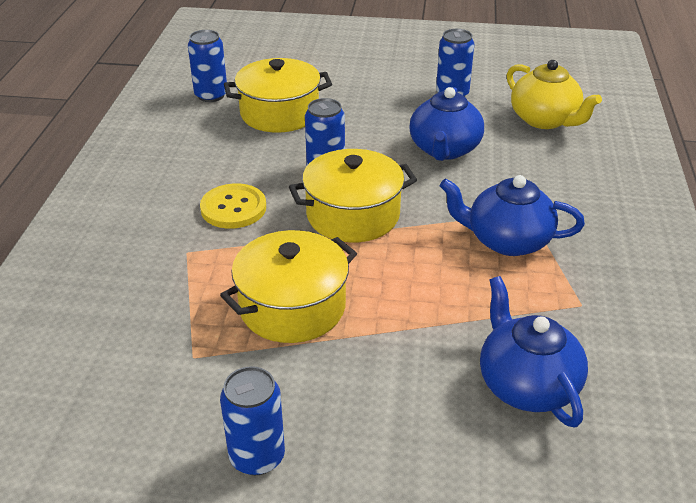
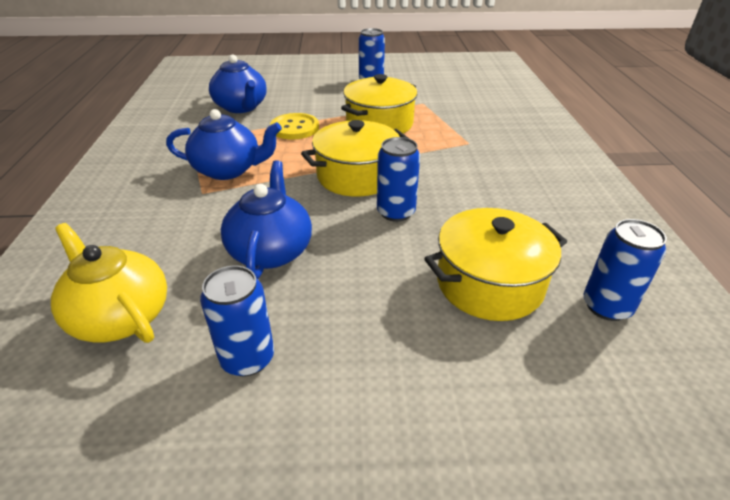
camera: 170 degrees right, 0 degrees up
yellow button [200,183,266,229] -> yellow button moved to [270,113,319,139]

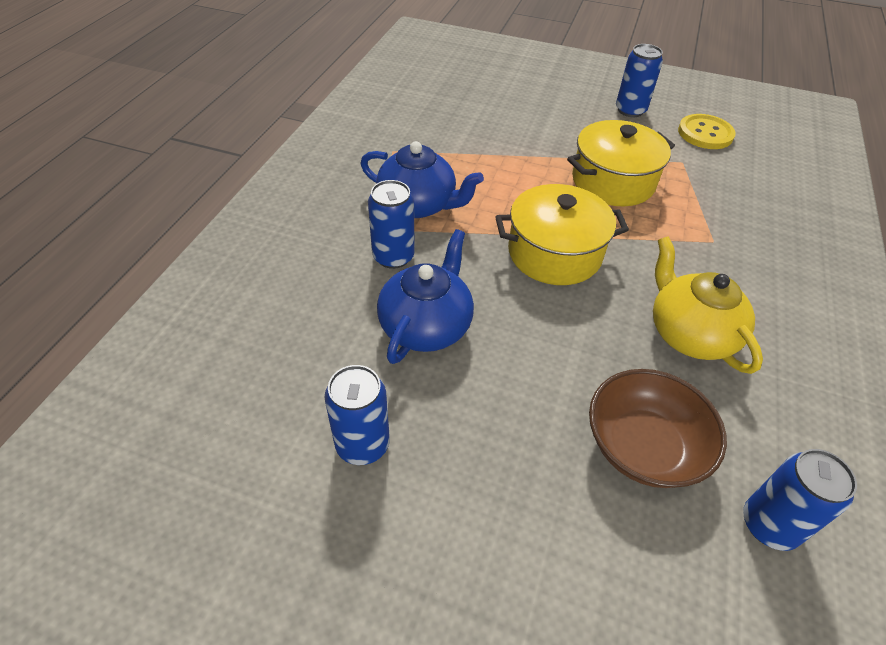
camera: 20 degrees right, 10 degrees up
yellow teapot [51,223,167,343] -> yellow teapot moved to [653,236,763,374]
blue teapot [209,54,267,113] -> none
yellow button [270,113,319,139] -> yellow button moved to [678,114,736,149]
blue can [377,137,420,222] -> blue can moved to [368,180,415,269]
yellow pot [424,208,567,321] -> brown bowl [589,369,727,488]

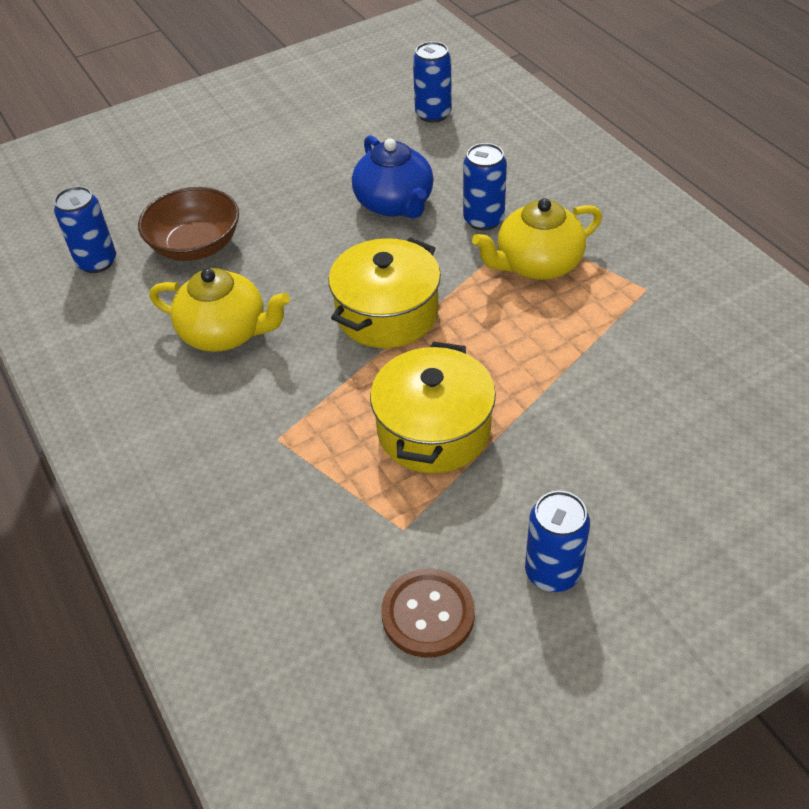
camera: 135 degrees right, 0 degrees up
blue can [325,365,390,465] -> blue can moved to [413,41,452,123]
blue teapot [360,141,484,218] -> yellow teapot [472,198,602,280]
yellow button [678,114,736,149] -> brown button [381,569,475,658]

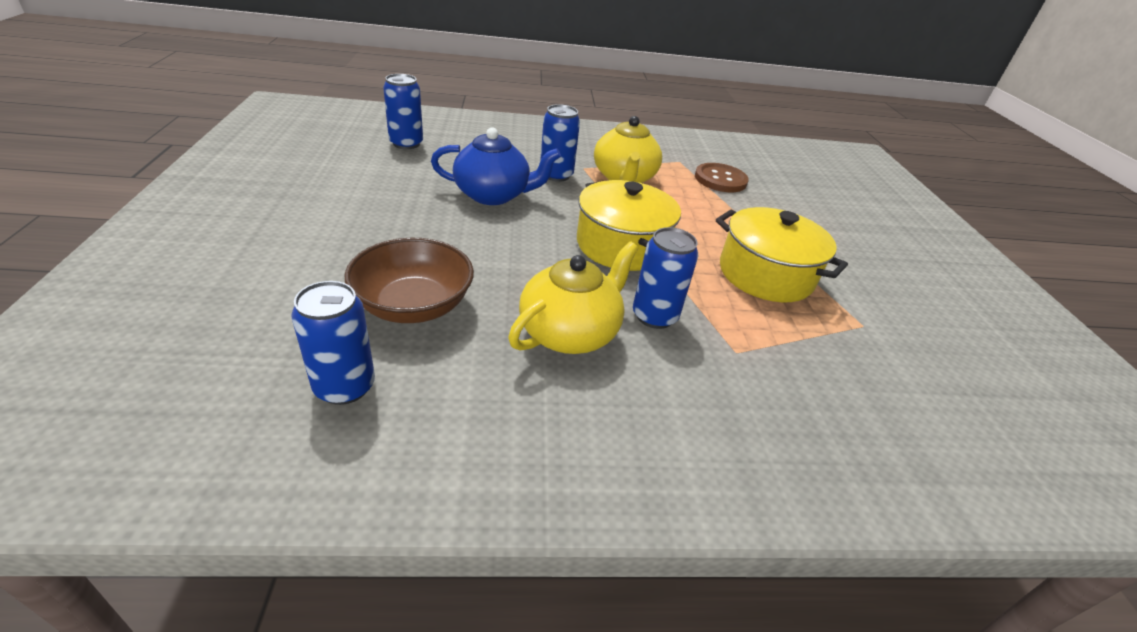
camera: 70 degrees left, 10 degrees down
brown button [381,569,475,658] -> brown button moved to [695,163,749,192]
blue can [525,491,590,592] -> blue can moved to [633,227,698,329]

